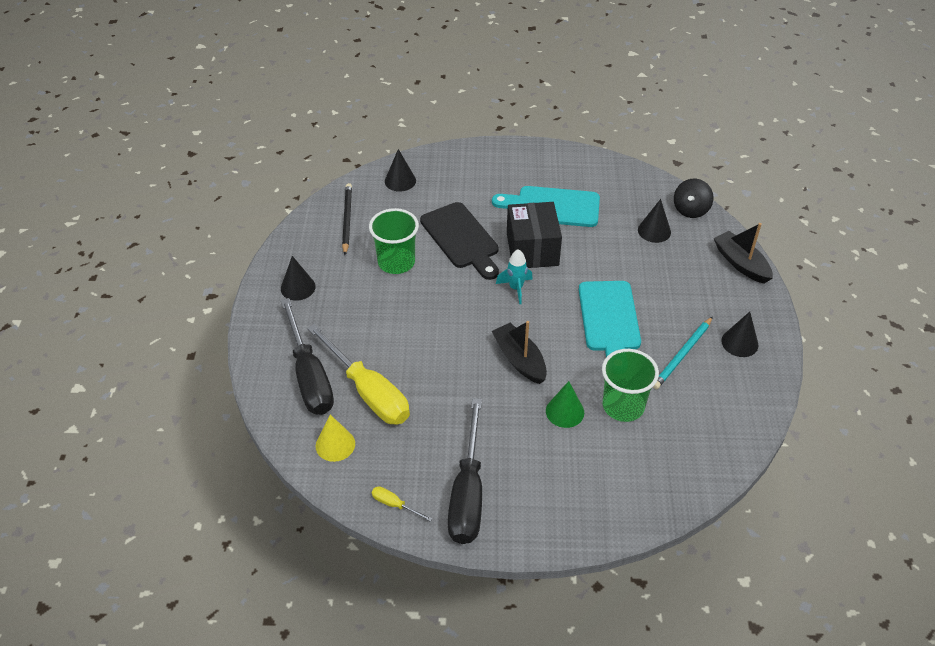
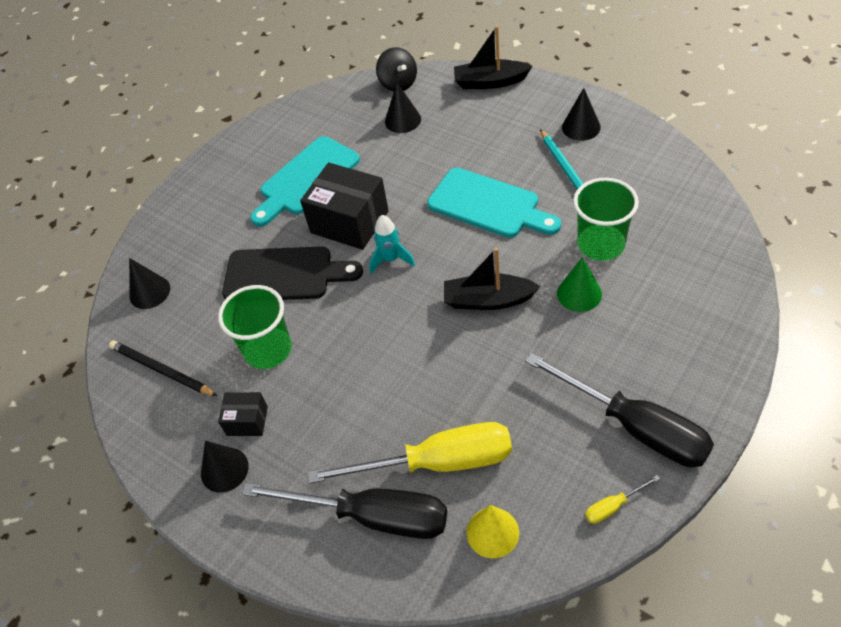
camera: 50 degrees left, 5 degrees up
none -> black box [218,392,268,436]

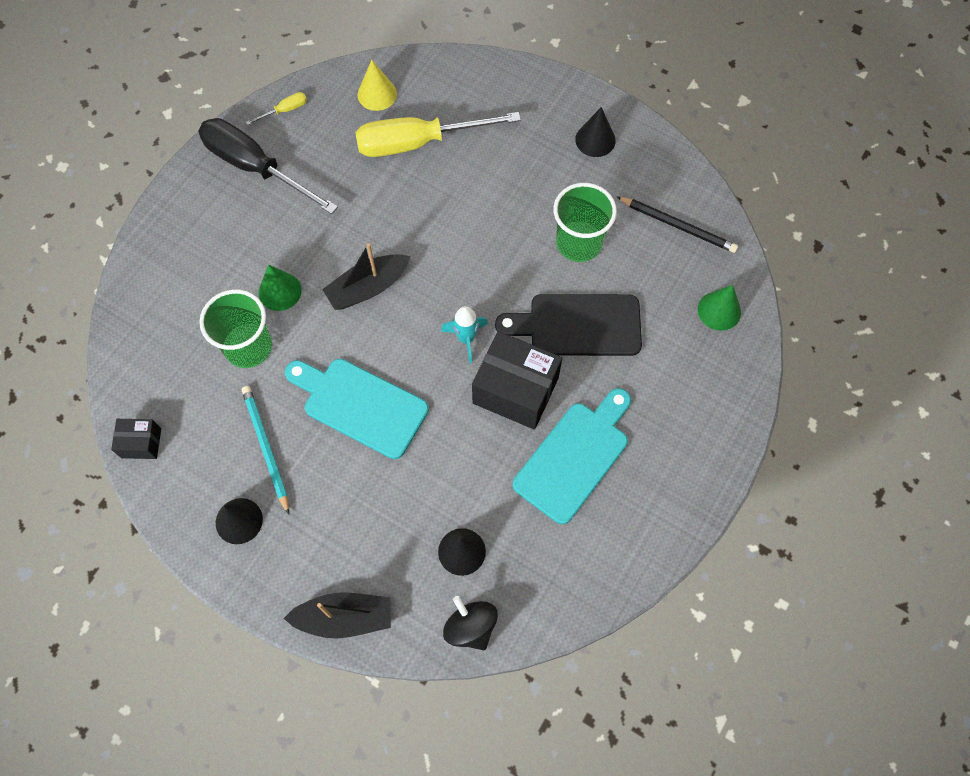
camera: 170 degrees right, 15 degrees up
black cone [129,258,170,309] -> green cone [698,285,741,331]
black box [218,392,268,436] -> black box moved to [111,419,161,459]
black screwdriver [242,483,447,539] -> none
black boat [444,248,540,310] -> black boat turned 150 degrees clockwise [322,243,410,310]

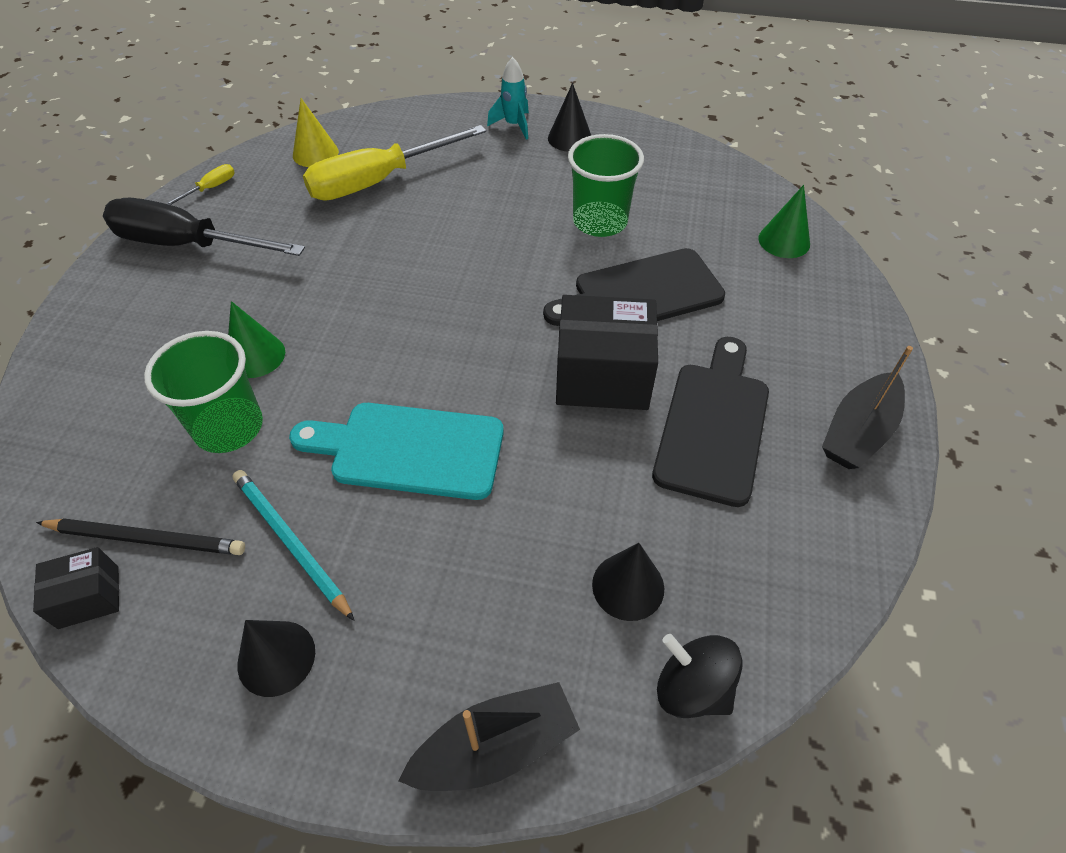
camera: 20 degrees left, 15 degrees down
black boat [322,243,410,310] -> black boat moved to [822,346,913,469]
turquoise rocket [441,306,488,364] -> turquoise rocket moved to [487,57,529,140]
turquoise cutting board [513,388,631,524] -> black cutting board [652,337,769,507]
black pencil [616,196,738,253] -> black pencil moved to [36,518,245,555]

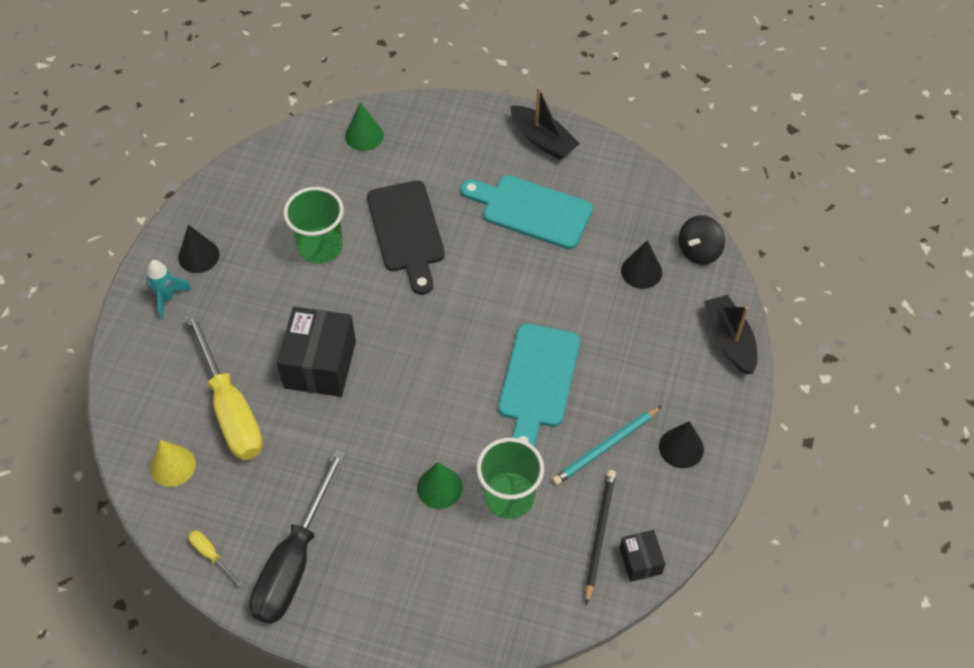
camera: 85 degrees left, 5 degrees up
black box [556,295,658,410] -> black box moved to [277,307,356,397]
black cutting board [652,337,769,507] -> turquoise cutting board [460,175,593,249]

